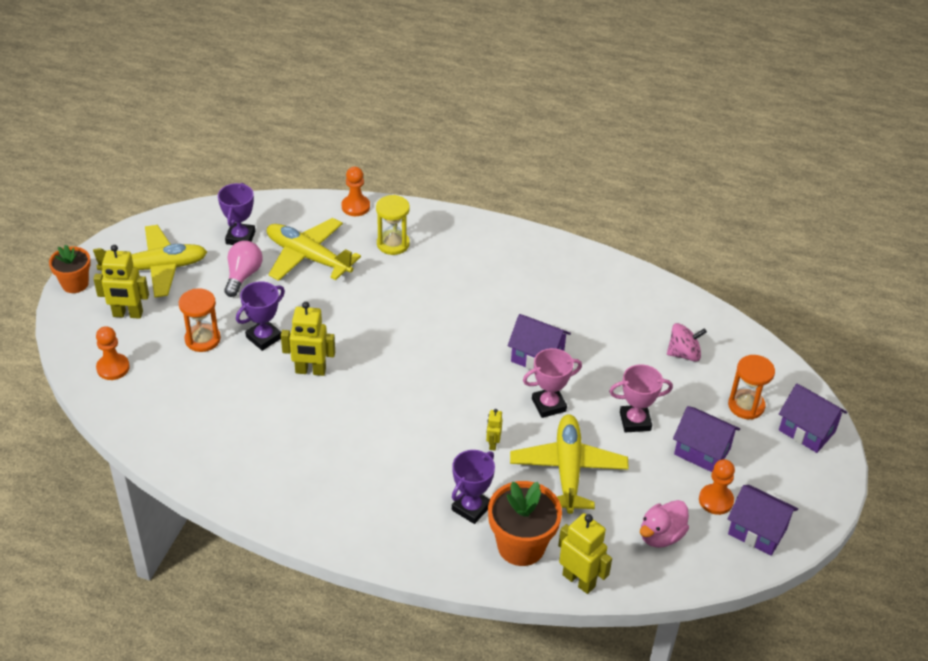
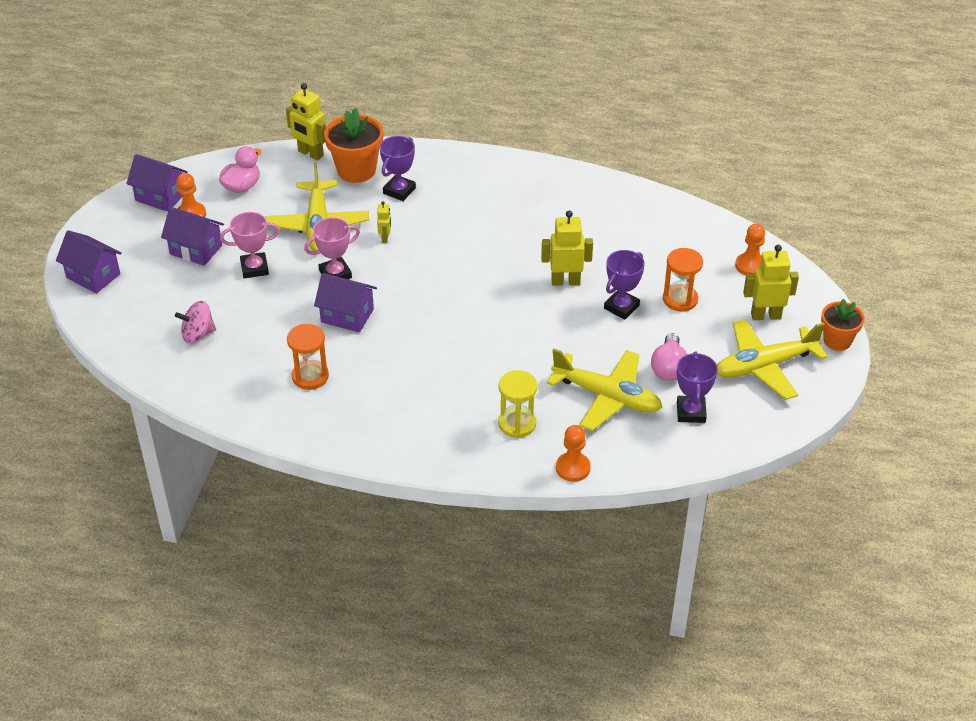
camera: 175 degrees right, 0 degrees up
orange hourglass [728,355,775,419] -> orange hourglass moved to [287,324,329,390]

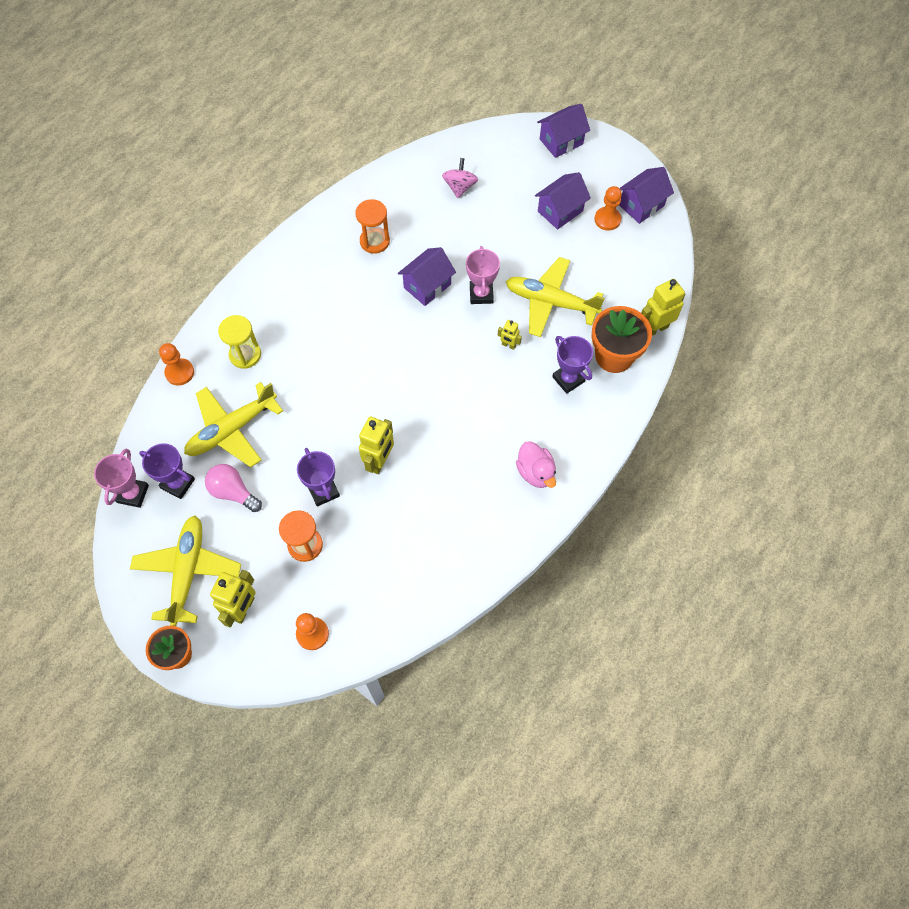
camera: 115 degrees right, 20 degrees up
pink duck [219,146,262,193] -> pink duck moved to [516,441,556,488]
pink trophy [220,212,280,279] -> pink trophy moved to [94,449,149,508]

